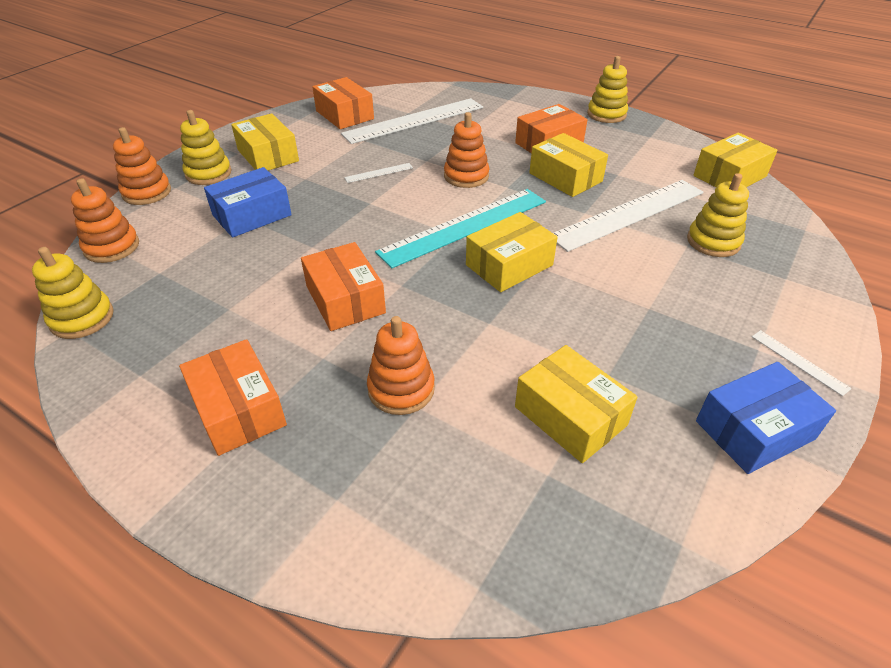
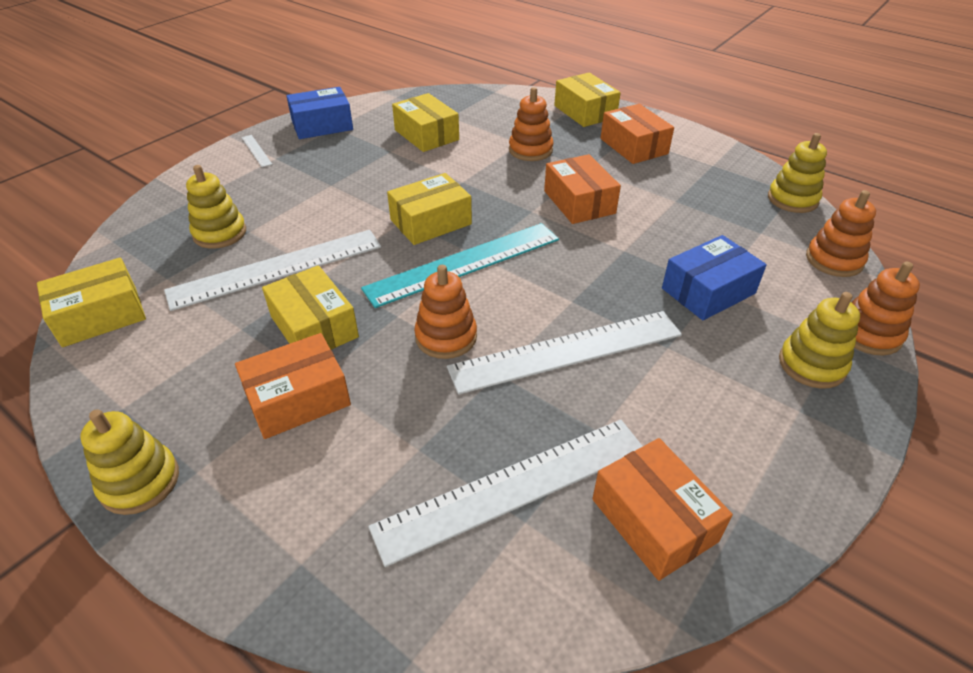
camera: 175 degrees left, 0 degrees up
yellow box [231,113,299,170] -> yellow box moved to [554,73,621,127]
white ruler [344,163,413,183] -> white ruler [447,311,682,395], size x2.46

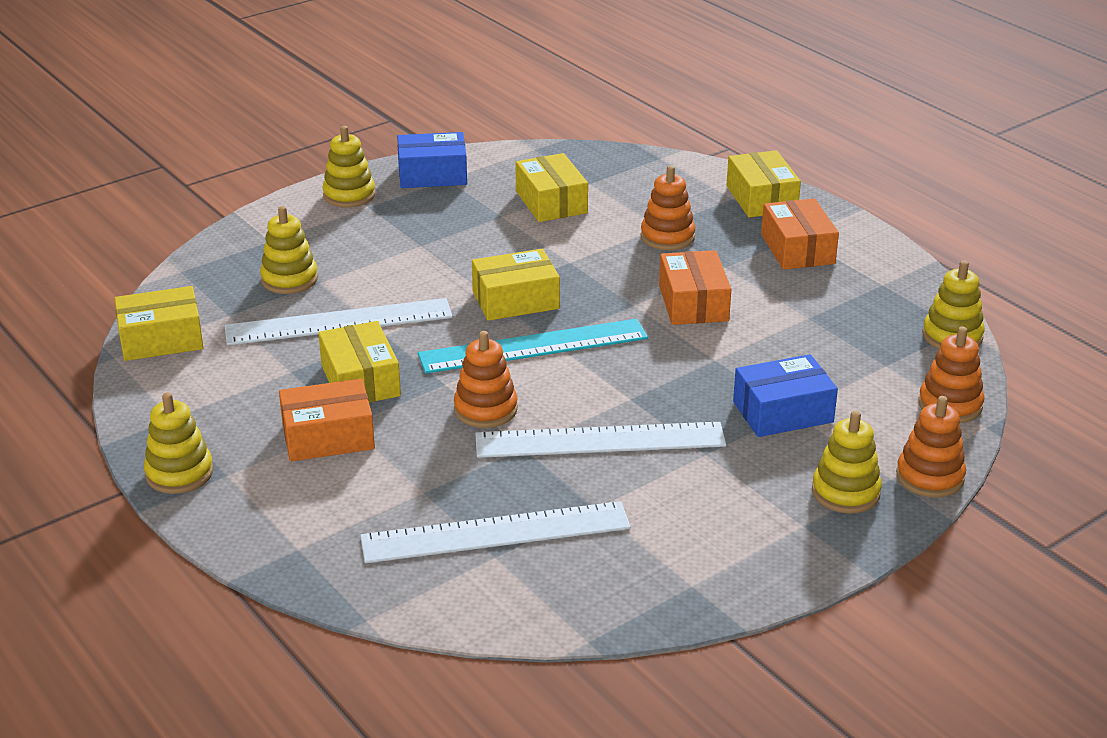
camera: 15 degrees right, 10 degrees down
white ruler [241,135,272,167] -> yellow stacking toy [322,126,376,207]
orange box [592,438,733,581] -> none

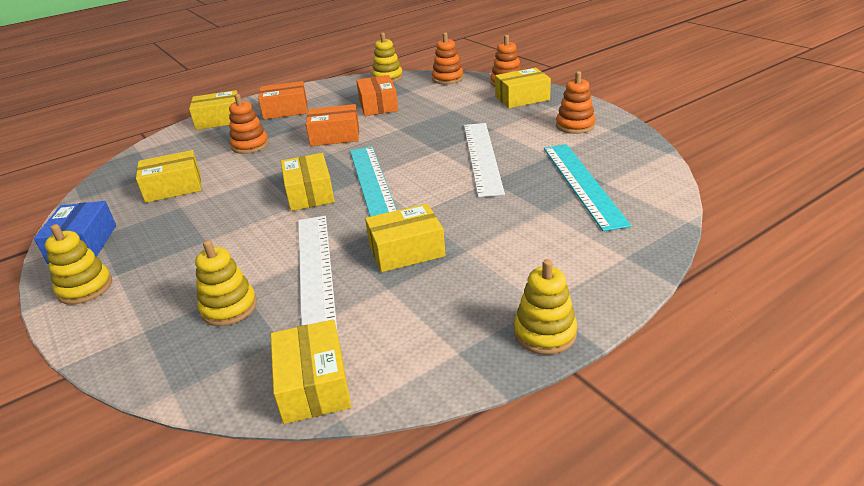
camera: 85 degrees left, 0 degrees up
orange box [279,379,375,462] -> orange box moved to [356,75,398,116]
white ruler [360,501,631,563] -> turquoise ruler [544,144,632,232]
orange stacking toy [454,331,518,428] -> orange stacking toy moved to [556,71,596,134]
blue box [733,354,838,437] -> none
yellow stacking toy [812,411,882,513] -> yellow box [495,68,551,108]

